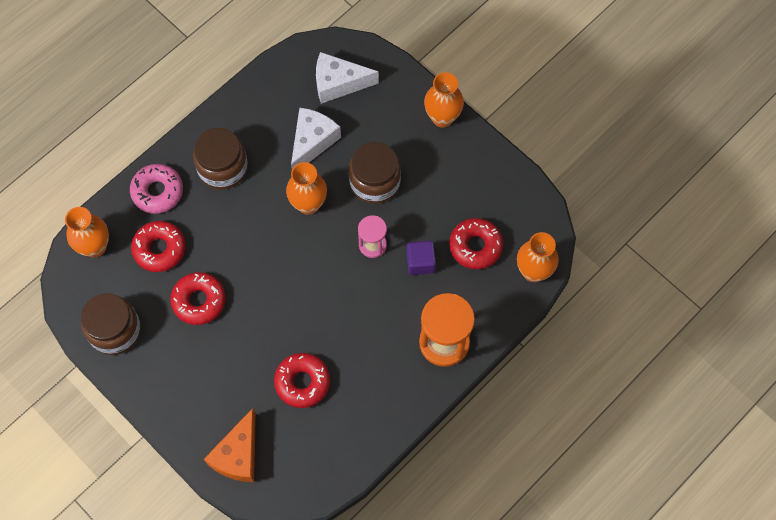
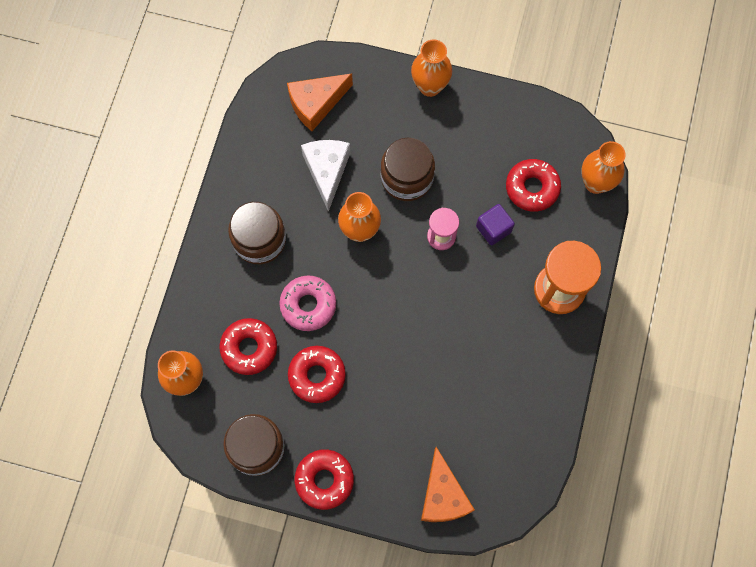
camera: 30 degrees left, 5 degrees up
pink donut [130,164,183,214] -> pink donut moved to [279,275,336,331]
red donut [274,353,330,408] -> red donut moved to [295,449,354,510]
white cheese [316,52,379,104] -> orange cheese [287,73,353,131]

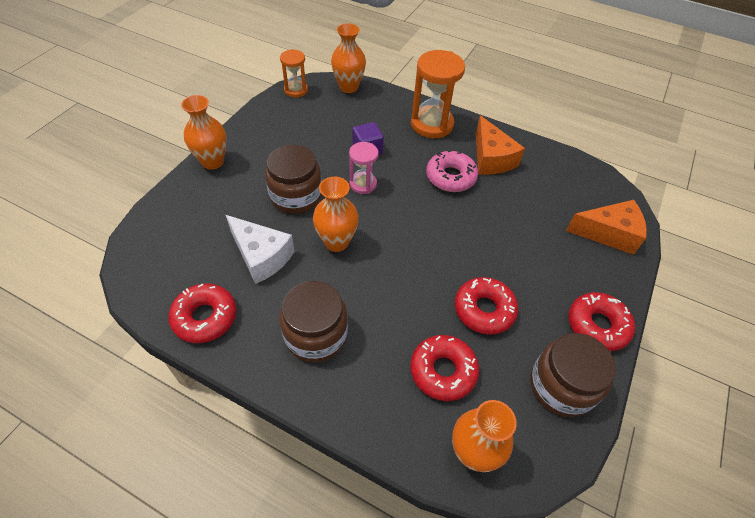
camera: 80 degrees left, 20 degrees down
pink donut [279,275,336,331] -> pink donut moved to [426,150,478,192]
orange cheese [287,73,353,131] -> orange cheese moved to [476,115,525,175]
white cheese [301,140,350,212] -> white cheese turned 150 degrees counterclockwise [226,215,295,284]
red donut [506,159,561,212] -> red donut moved to [169,284,236,343]
none -> orange hourglass [280,49,308,97]

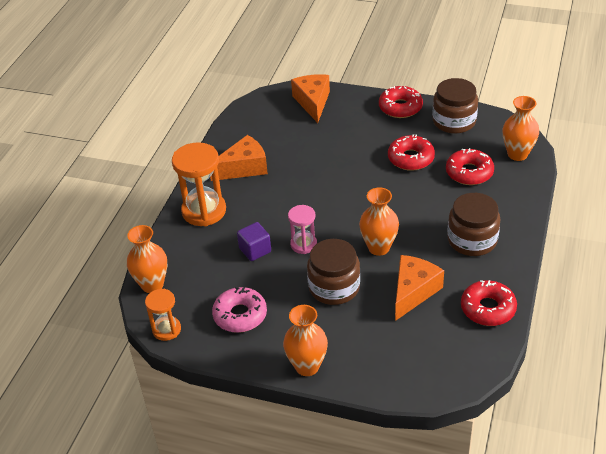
camera: 95 degrees left, 10 degrees down
white cheese [226,215,295,284] -> orange cheese [395,255,444,321]
pink donut [426,150,478,192] -> pink donut moved to [212,287,267,333]

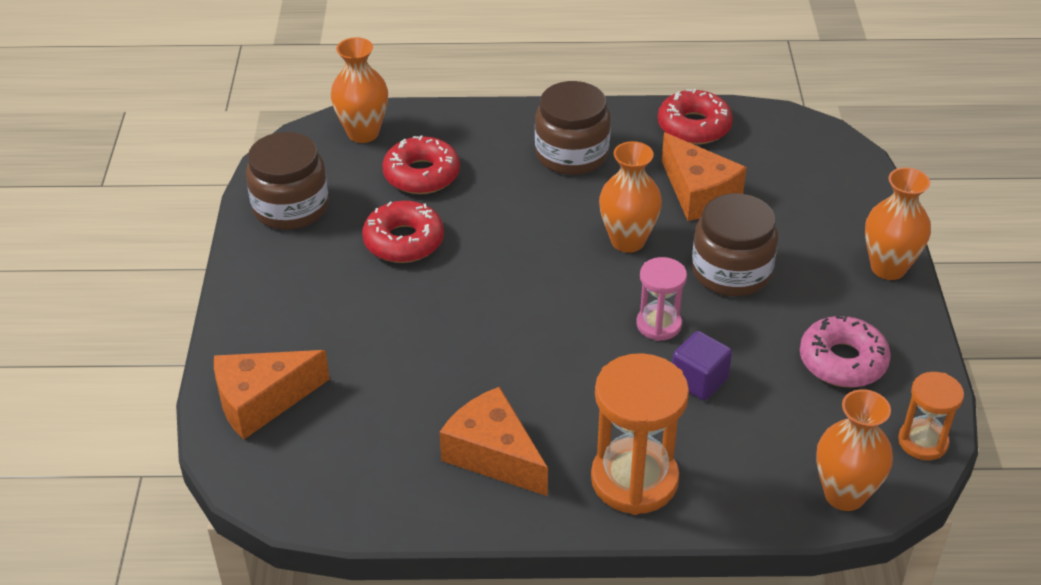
camera: 110 degrees left, 0 degrees up
red donut [379,86,423,118] -> none
orange cheese [395,255,444,321] -> orange cheese turned 135 degrees counterclockwise [662,132,747,221]

